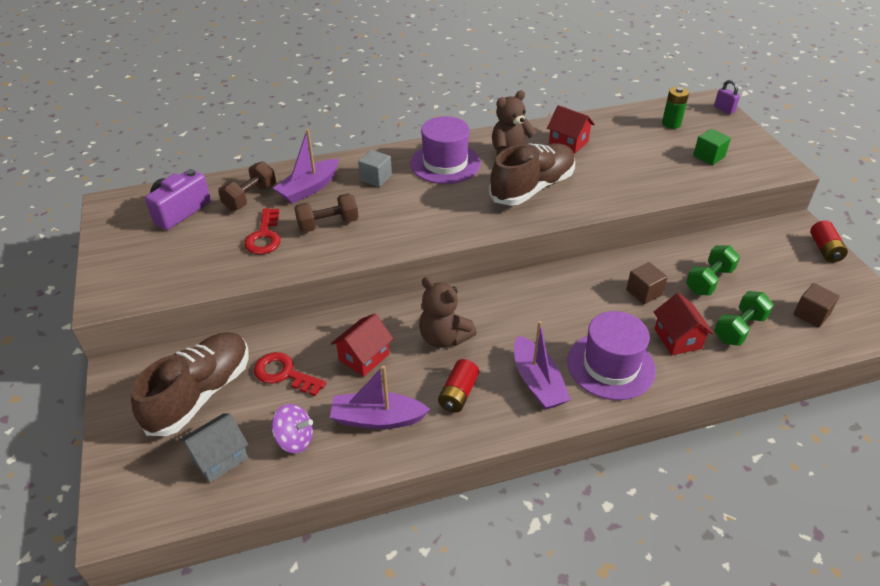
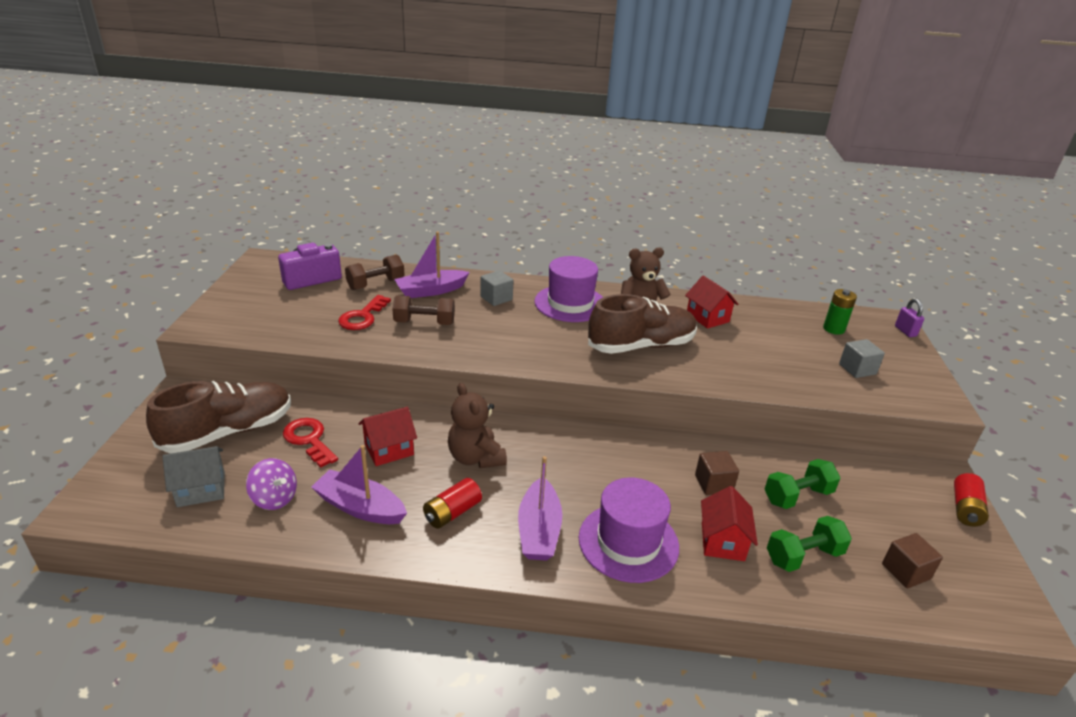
camera: 20 degrees right, 10 degrees down
green cube [693,129,731,165] -> grey cube [839,339,885,378]

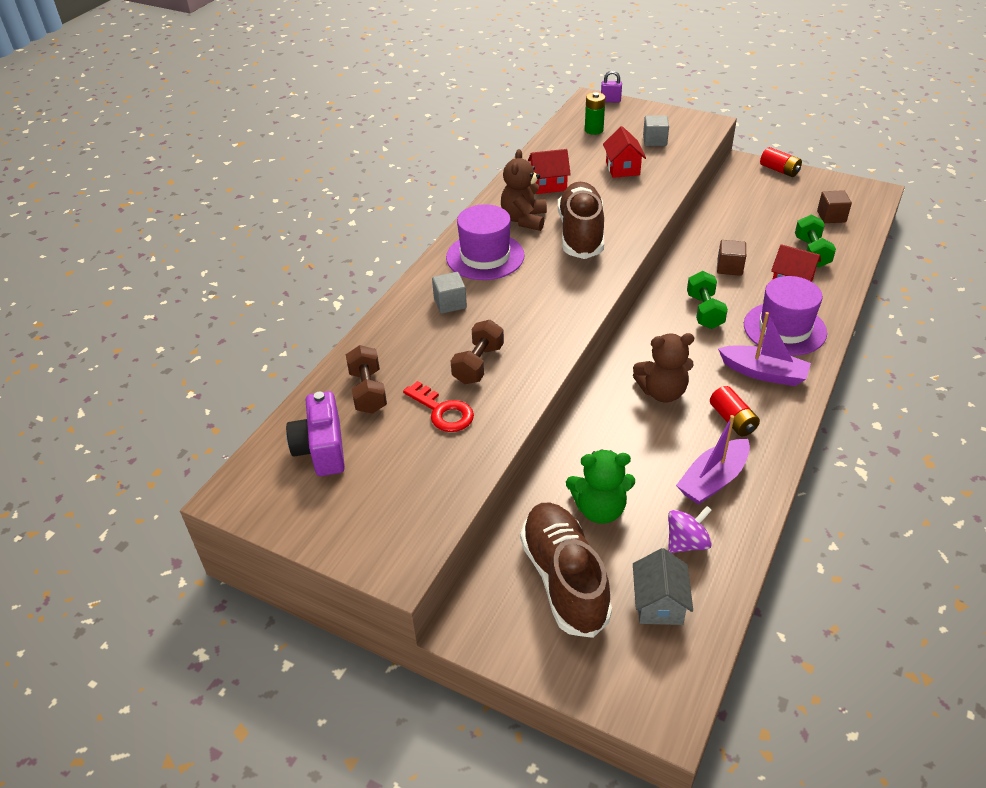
camera: 65 degrees left, 10 degrees up
red key [283,418,338,468] -> green teddy bear [566,449,635,524]
red house [359,407,417,466] -> red house moved to [603,126,646,178]
purple boat [394,231,470,298] -> none
green dumbbell [764,459,841,509] -> green dumbbell moved to [687,271,728,329]

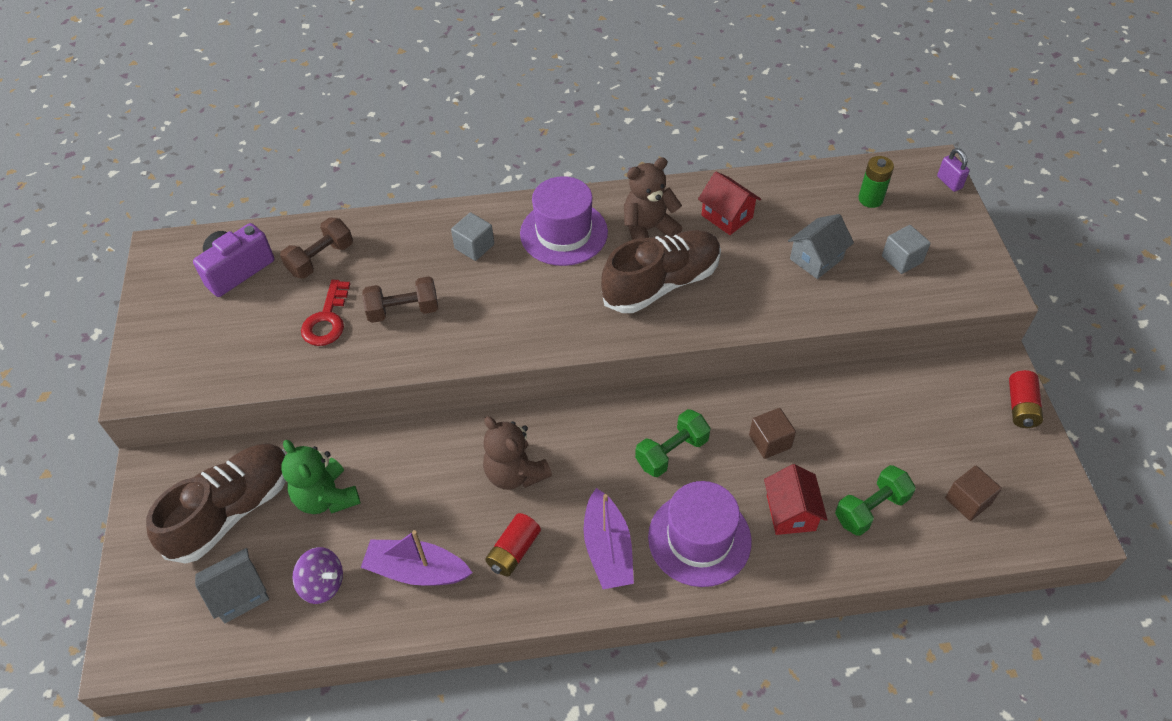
camera: 55 degrees right, 10 degrees up
red house [603,126,646,178] -> grey house [788,214,854,279]

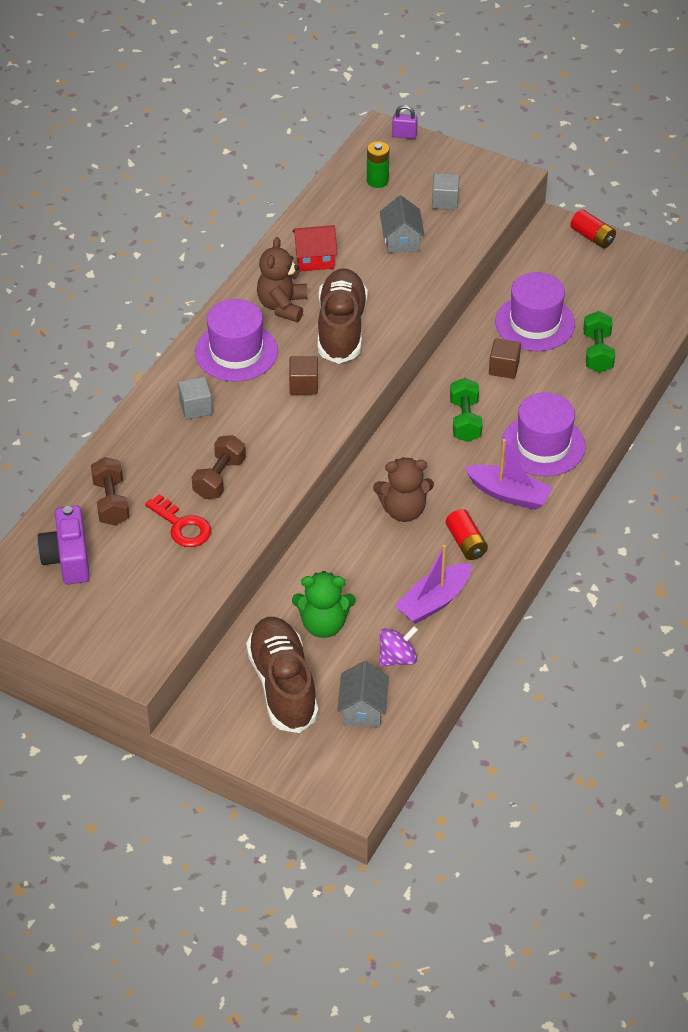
camera: 55 degrees left, 5 degrees down
red house [764,464,828,535] -> none
brown cube [945,466,1002,521] -> brown cube moved to [289,356,318,395]
none -> purple hat [495,272,575,351]

